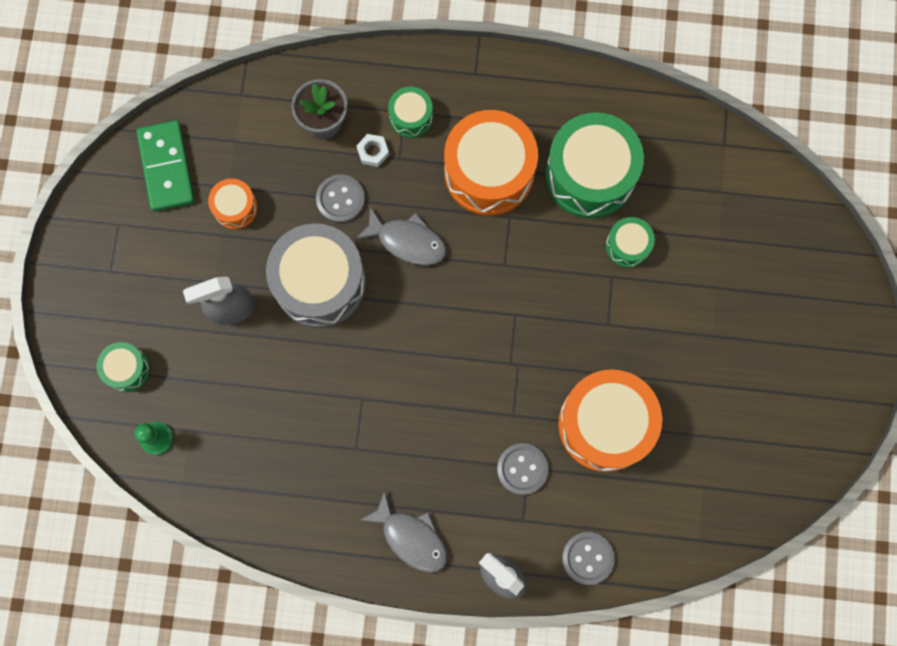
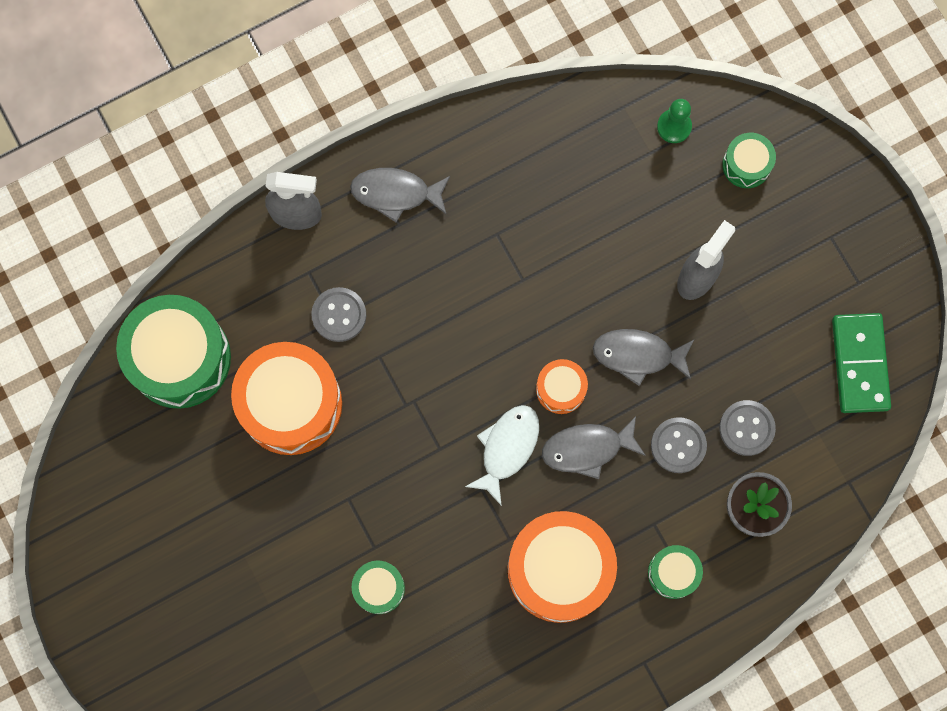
camera: 145 degrees right, 0 degrees up
green domino [137,120,195,211] -> green domino turned 45 degrees clockwise [832,313,891,413]
orange drum [208,179,258,229] -> orange drum moved to [536,359,588,414]
grey drum [266,223,366,328] -> grey fish [593,329,694,386]
white nut [356,134,389,167] -> none
green drum [545,112,644,218] -> green drum moved to [116,295,231,409]
grey button [562,532,615,585] -> grey button moved to [719,400,776,456]
none -> white fish [465,405,539,506]

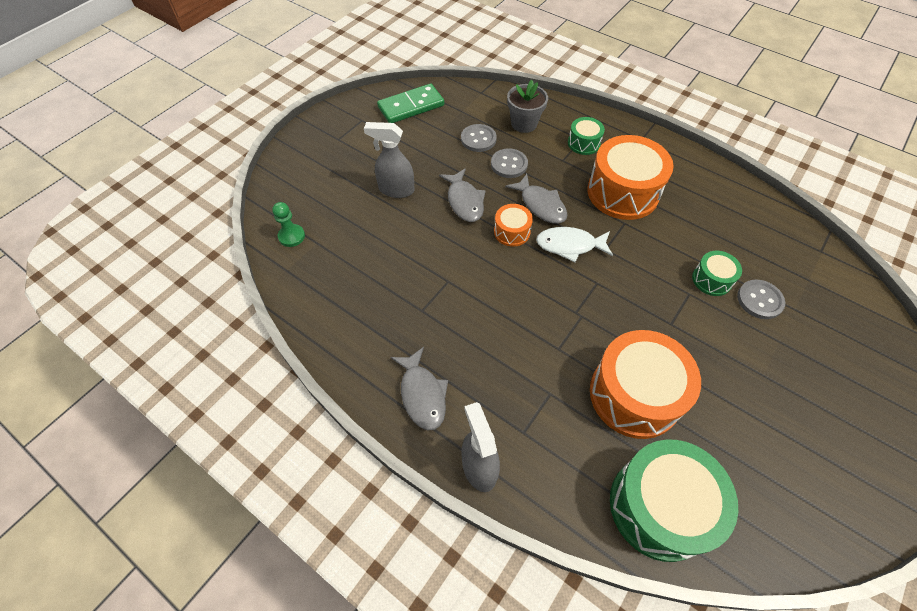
camera: 115 degrees left, 20 degrees down
grey button [311,287,366,342] -> grey button moved to [737,279,785,319]
green drum [722,133,776,188] -> none

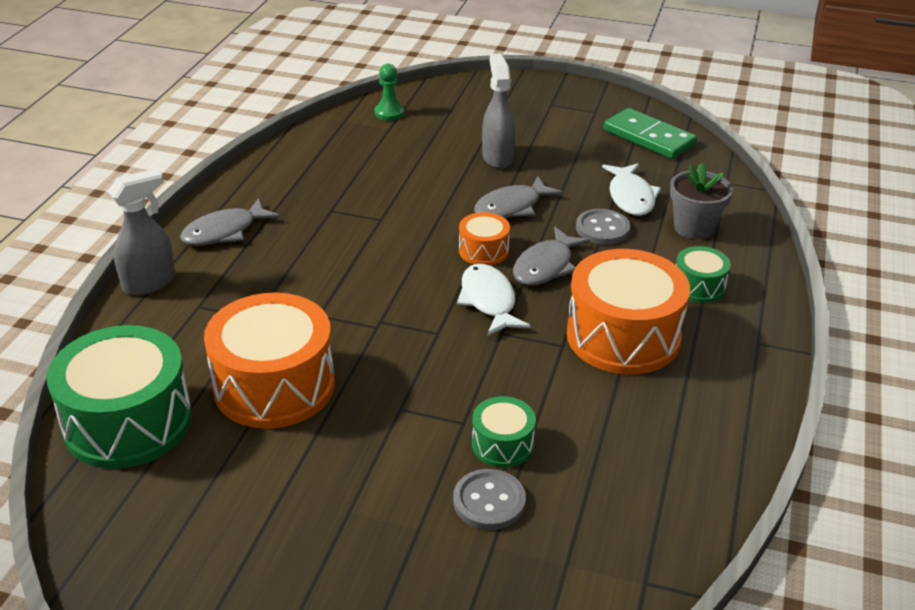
camera: 70 degrees right, 20 degrees down
grey button [461,124,497,152] -> white fish [602,163,661,216]

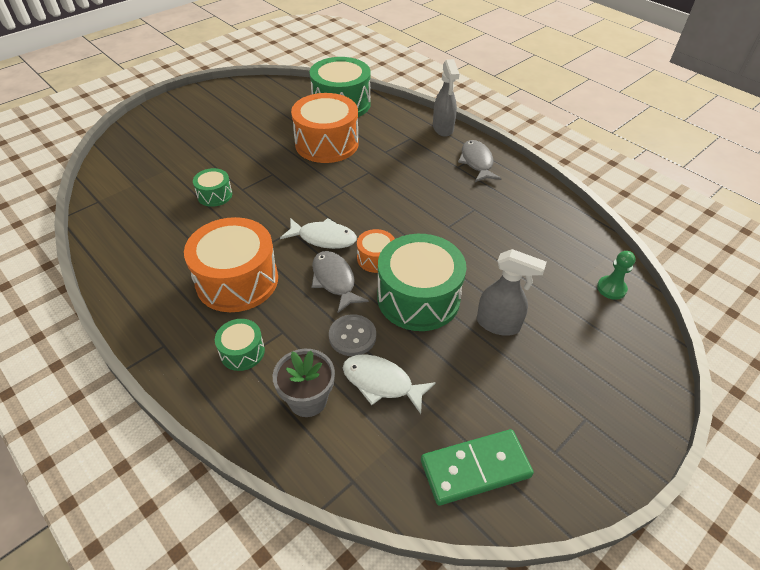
camera: 120 degrees right, 10 degrees up
grey button [453,469,526,530] -> none
grey fish [474,176,563,218] -> green drum [377,234,467,331]

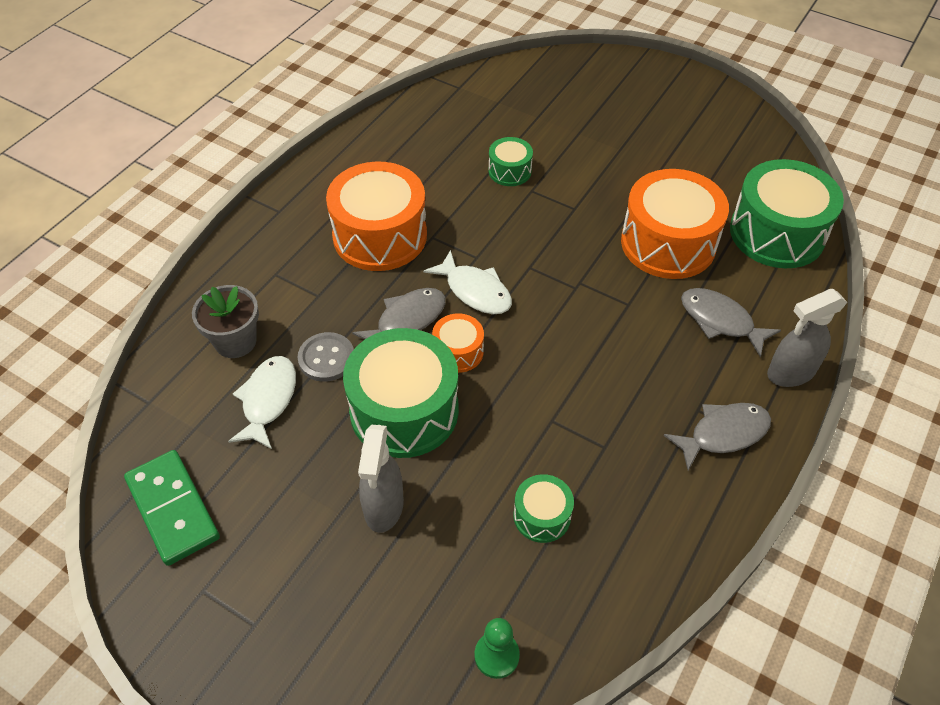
camera: 75 degrees right, 5 degrees up
green drum [215,319,265,371] -> green drum moved to [514,474,574,543]
white fish [280,218,357,249] -> white fish turned 45 degrees counterclockwise [423,250,512,314]
none -> grey fish [681,288,781,357]

